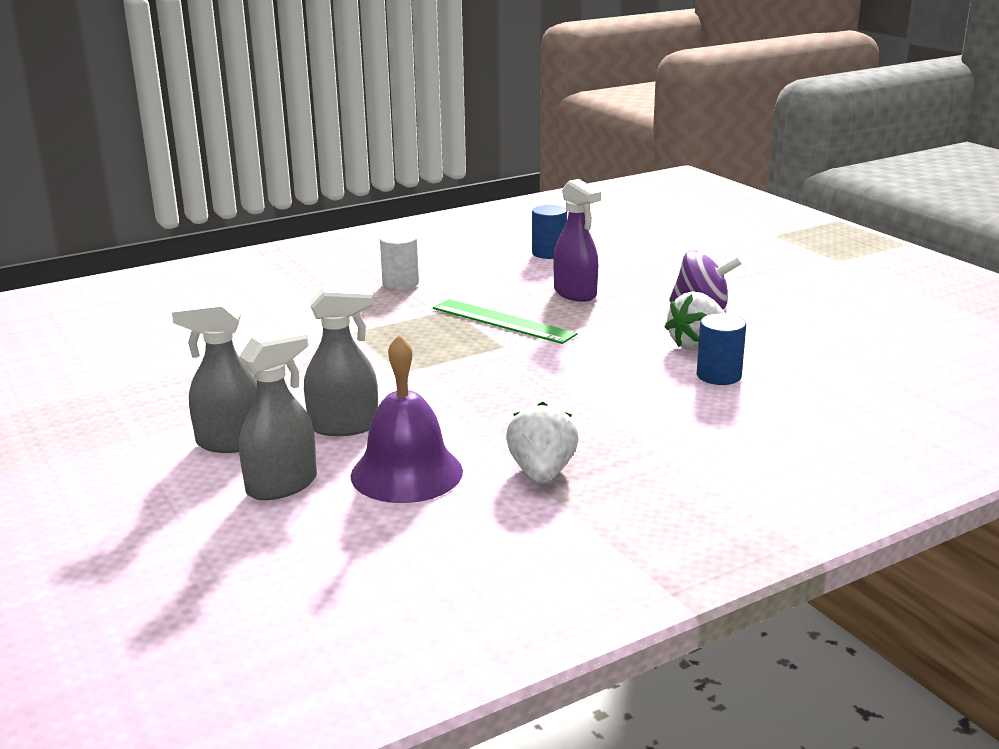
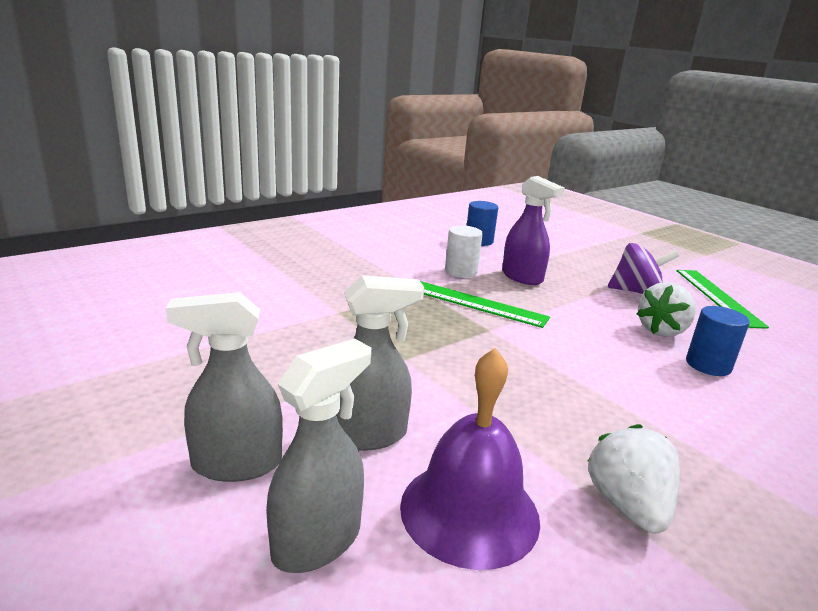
camera: 10 degrees left, 0 degrees up
white cylinder [380,232,419,290] -> white cylinder moved to [445,225,483,278]
none -> green ruler [676,270,769,329]

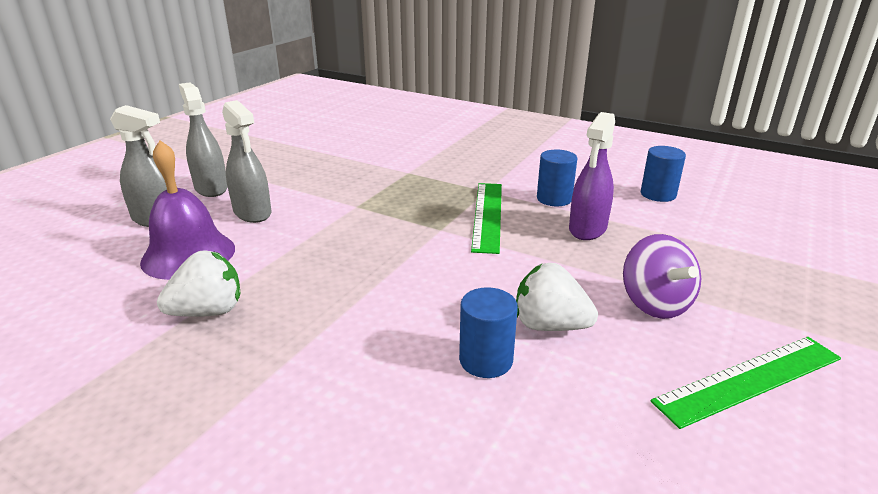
camera: 70 degrees right, 5 degrees up
white cylinder [445,225,483,278] -> blue cylinder [537,149,577,206]

